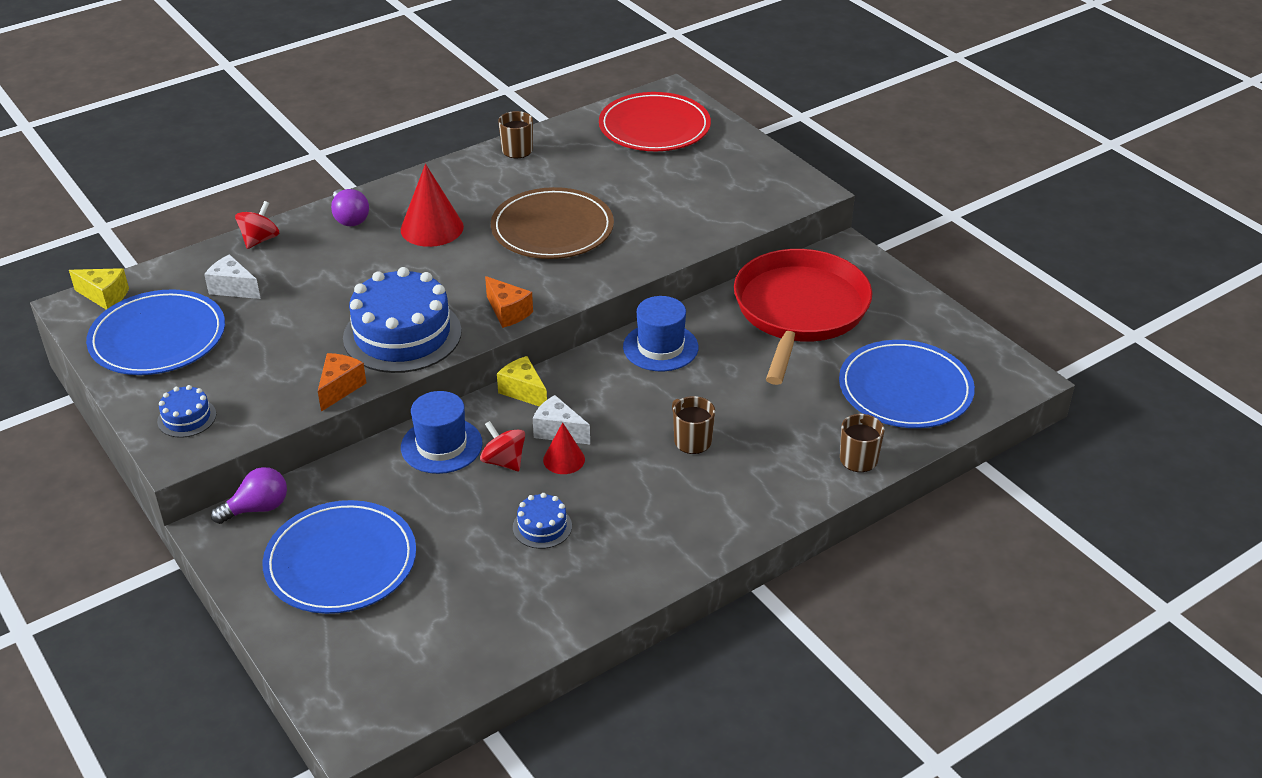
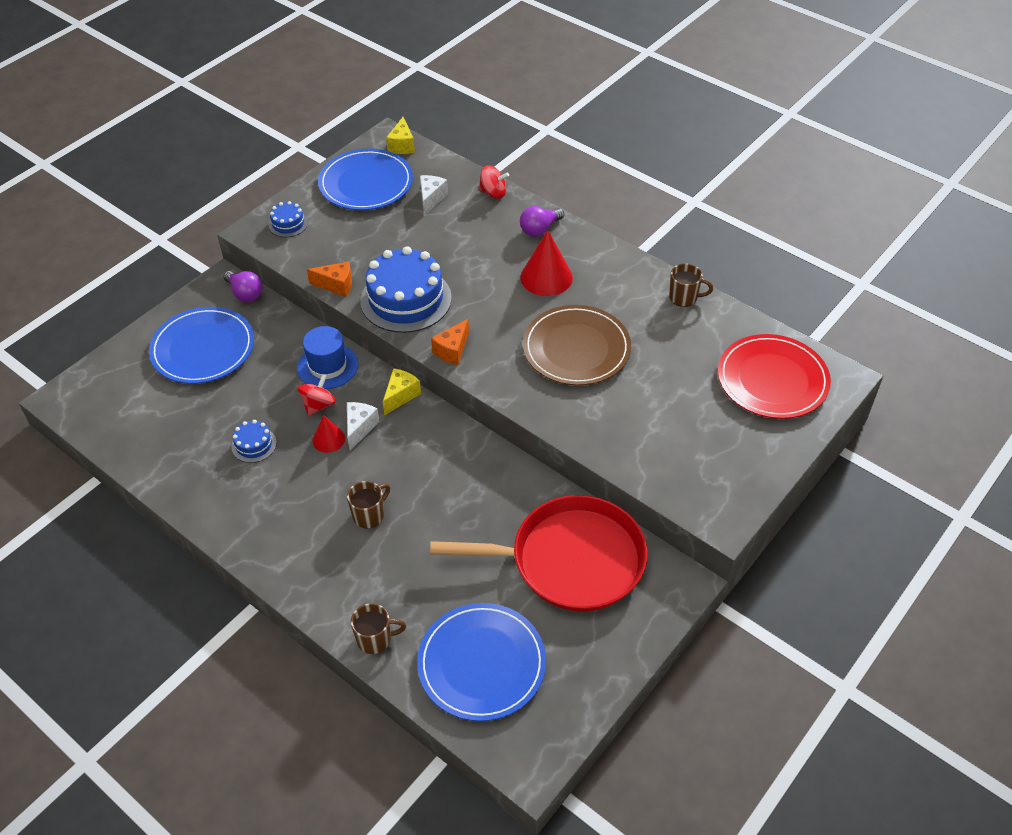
camera: 75 degrees right, 10 degrees up
blue hat [623,296,698,371] -> none

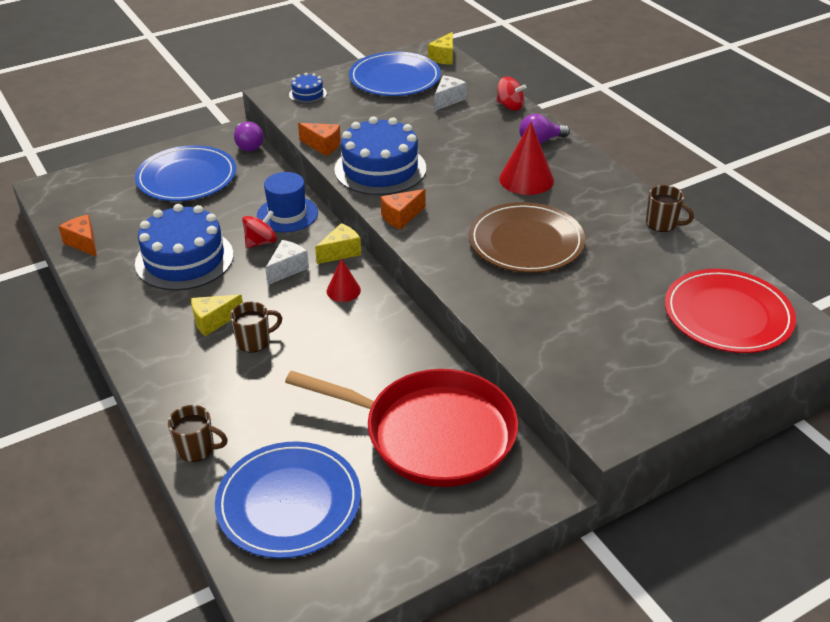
camera: 20 degrees right, 10 degrees down
blue cake [231,420,277,463] -> blue cake [135,204,234,290], size x2.18
red cone [312,415,345,453] -> red cone moved to [327,258,361,302]
none -> orange cheese [59,215,97,257]
none -> yellow cheese [191,295,243,336]

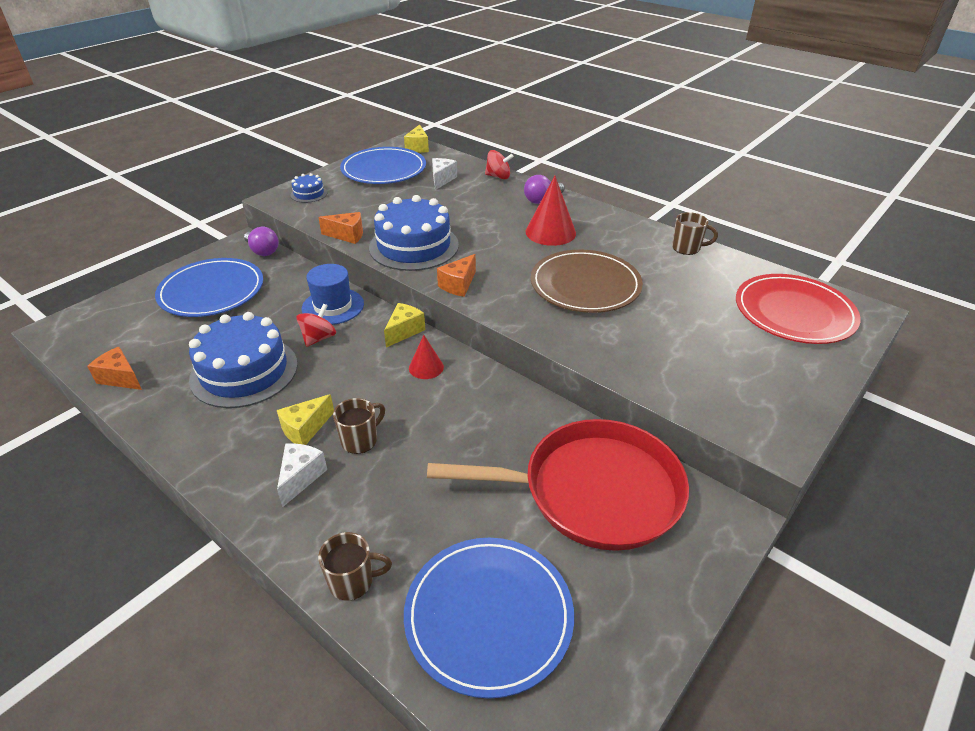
camera: 20 degrees left, 0 degrees up
white cheese [265,240,309,285] -> white cheese moved to [277,443,327,507]

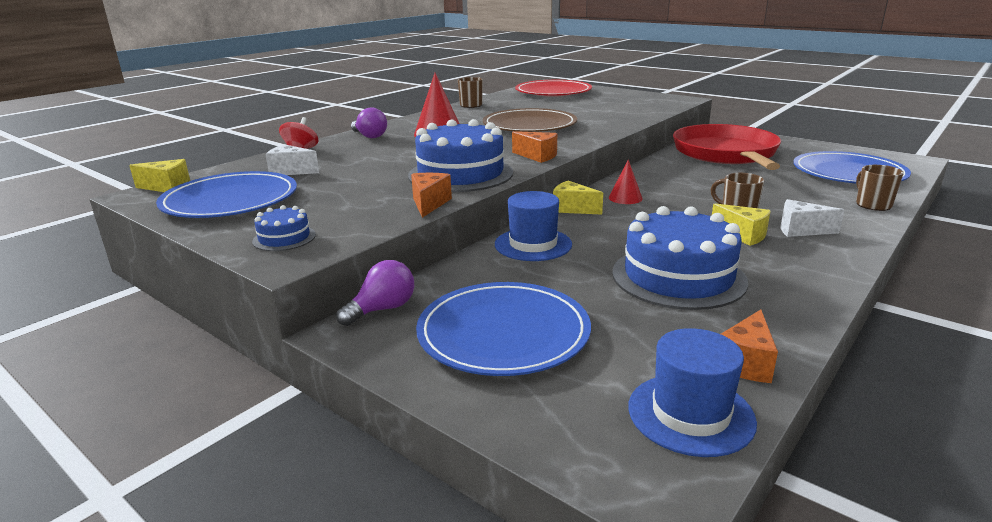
camera: 90 degrees left, 15 degrees down
red spinning top [296,304,336,347] -> none
none -> blue hat [628,328,757,457]

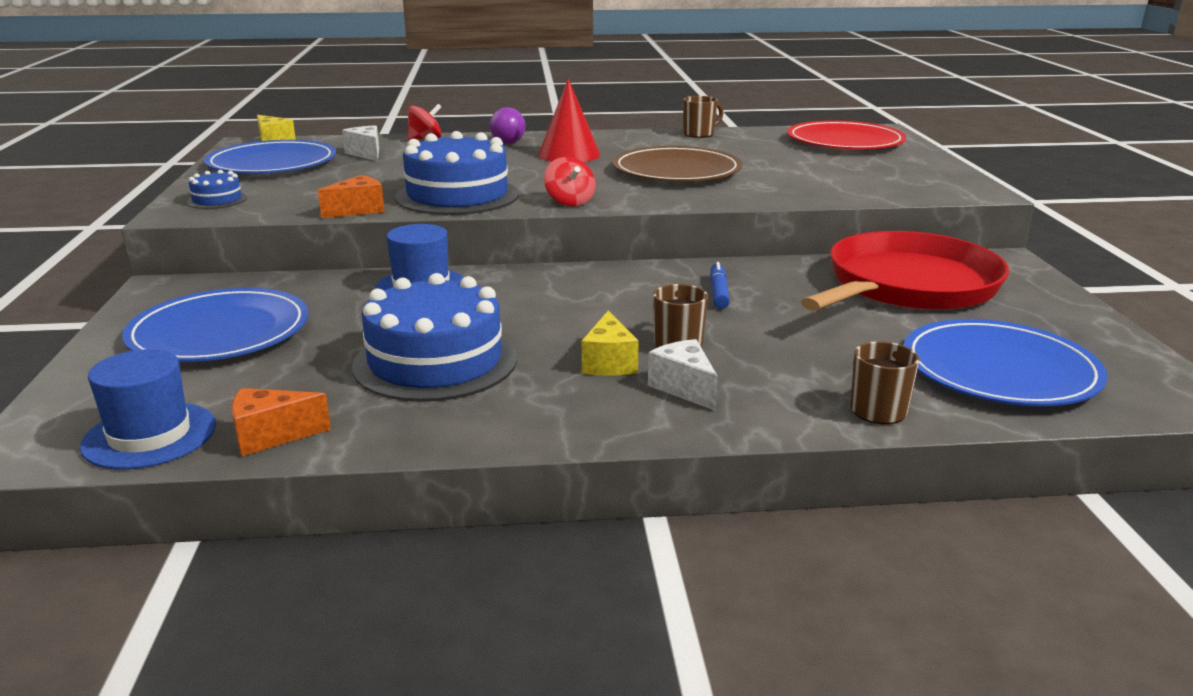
camera: 45 degrees right, 0 degrees up
purple light bulb [336,260,414,326] -> none
orange cheese [512,131,557,163] -> red spinning top [544,157,596,206]
yellow cheese [553,181,603,215] -> none
red cone [609,160,643,204] -> none
none -> blue marker [710,262,730,309]

